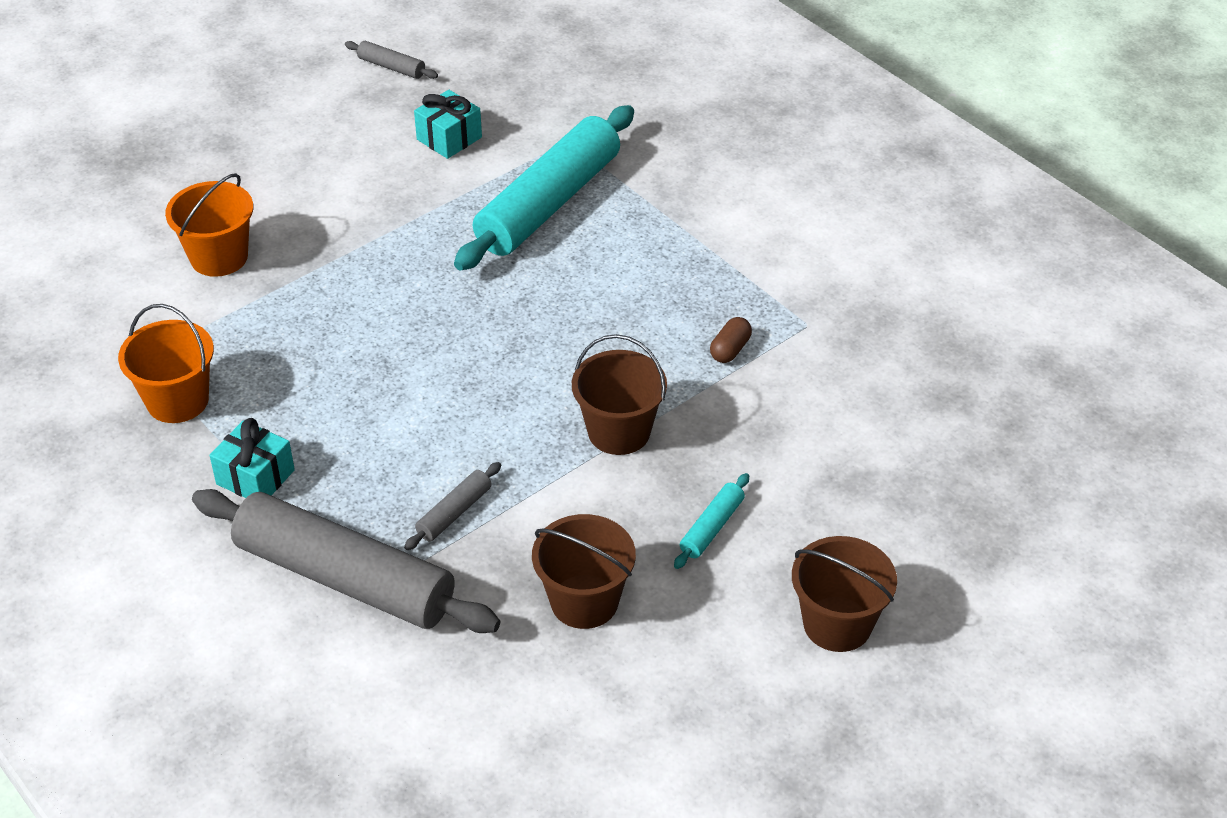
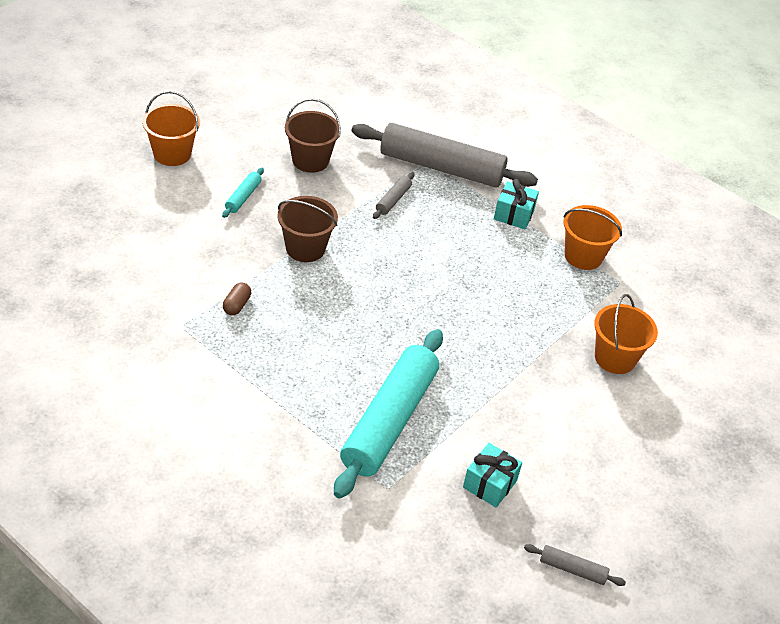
camera: 165 degrees right, 0 degrees up
brown bucket [792,536,897,652] -> orange bucket [142,91,200,166]

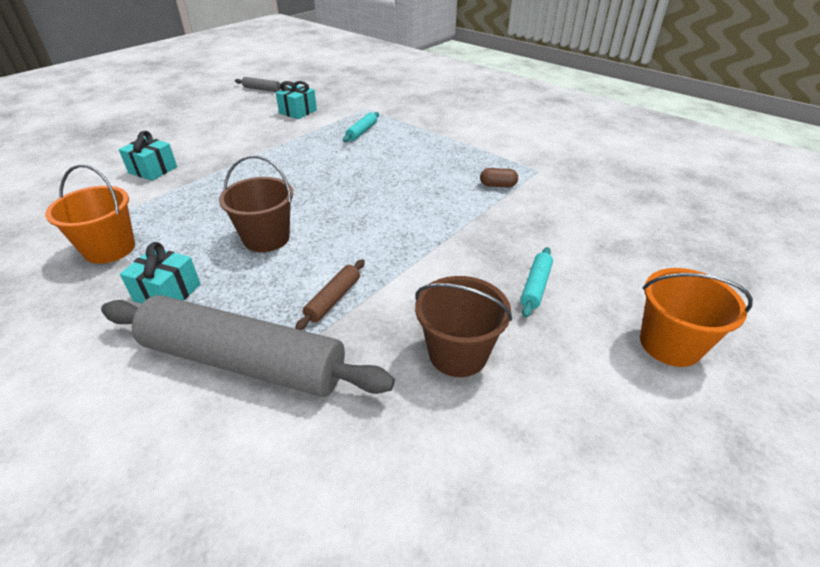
camera: 175 degrees left, 5 degrees down
brown capsule [223,282,251,315] -> brown capsule turned 75 degrees clockwise [480,168,518,188]
brown bucket [277,196,338,262] -> brown bucket moved to [219,156,293,252]
turquoise rolling pin [334,329,443,498] -> turquoise rolling pin [343,112,379,142], size x0.41
grey rolling pin [373,172,414,219] -> brown rolling pin [295,259,365,330]
orange bucket [594,294,658,374] -> turquoise gift [119,131,177,181]

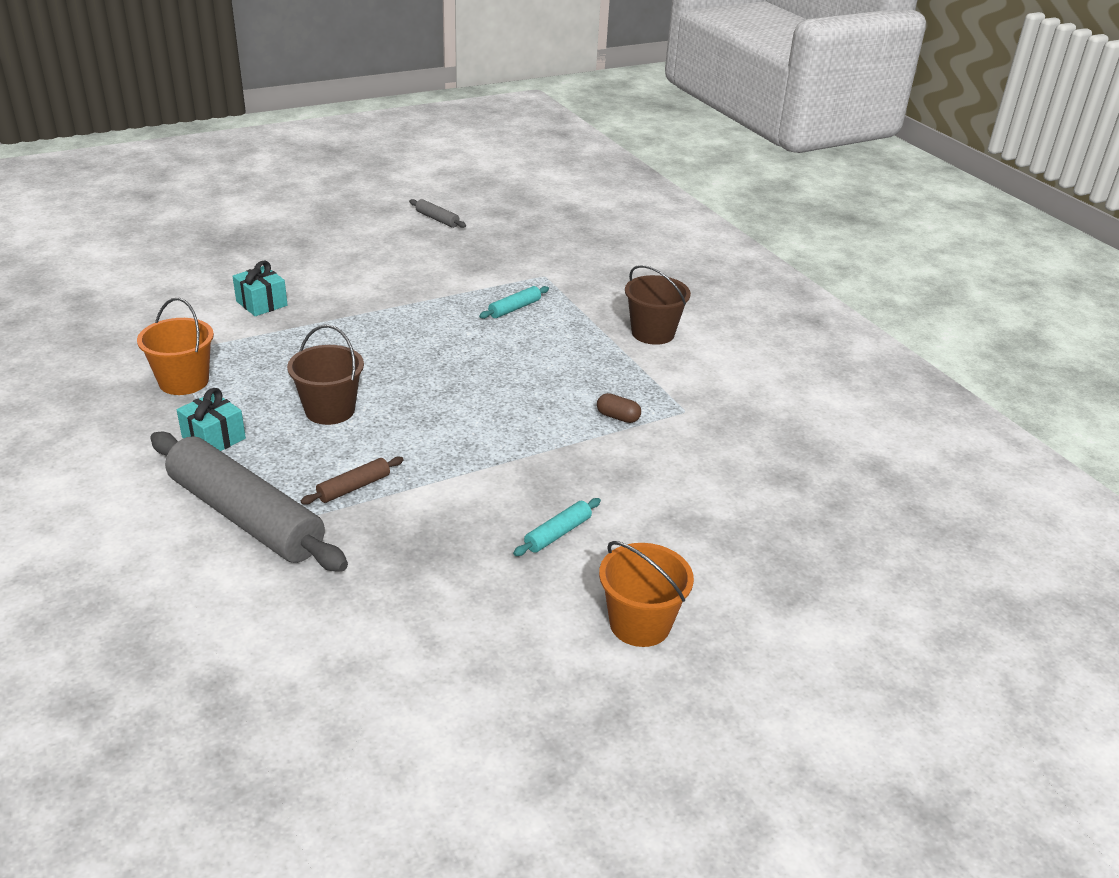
camera: 20 degrees right, 5 degrees down
turquoise gift [276,81,317,119] -> none
brown bucket [415,276,512,377] -> brown bucket moved to [625,265,691,345]

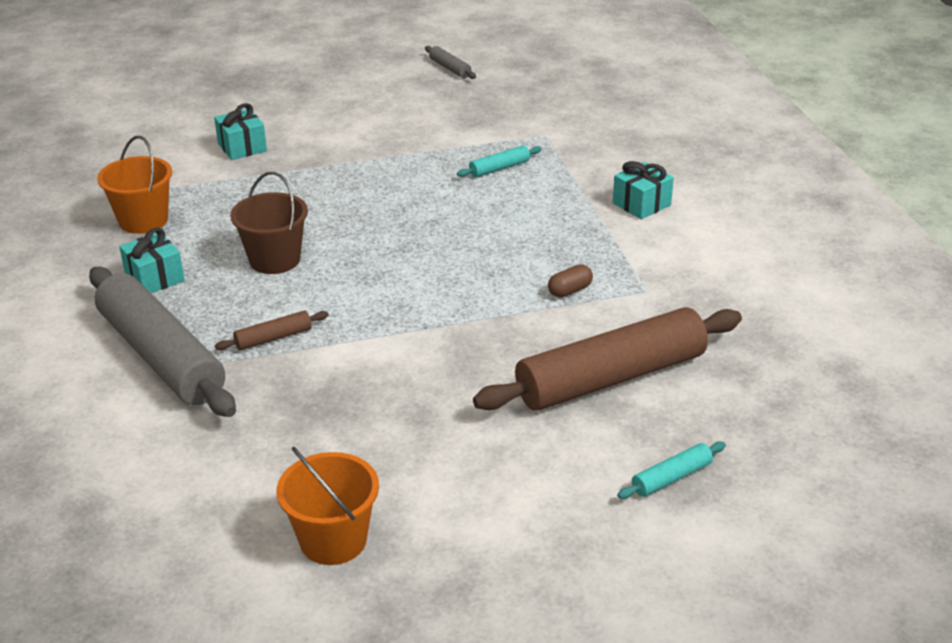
camera: 15 degrees right, 0 degrees up
turquoise rolling pin [513,498,601,556] -> turquoise rolling pin moved to [617,442,726,499]
brown capsule [597,393,641,423] -> brown capsule turned 75 degrees counterclockwise [548,264,593,298]
orange bucket [599,541,694,647] -> orange bucket moved to [276,447,379,565]
brown bucket [625,265,691,345] -> turquoise gift [613,161,674,219]
none -> brown rolling pin [473,307,742,411]

